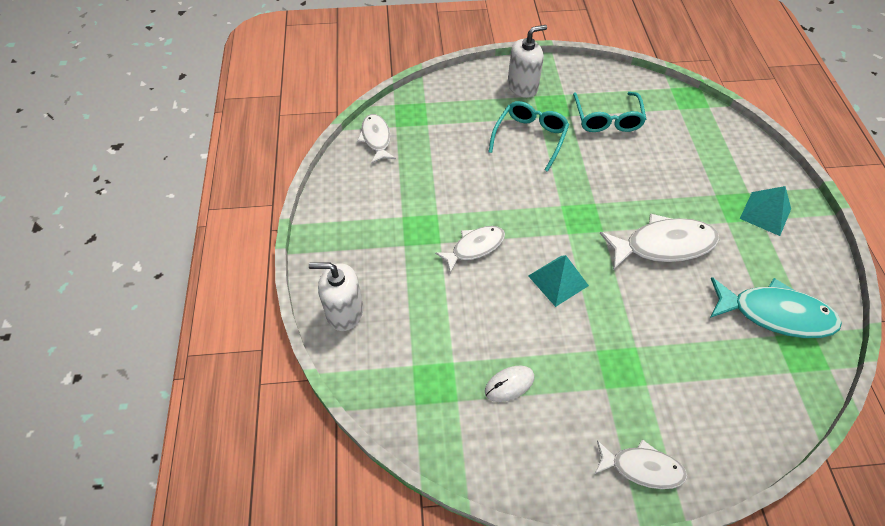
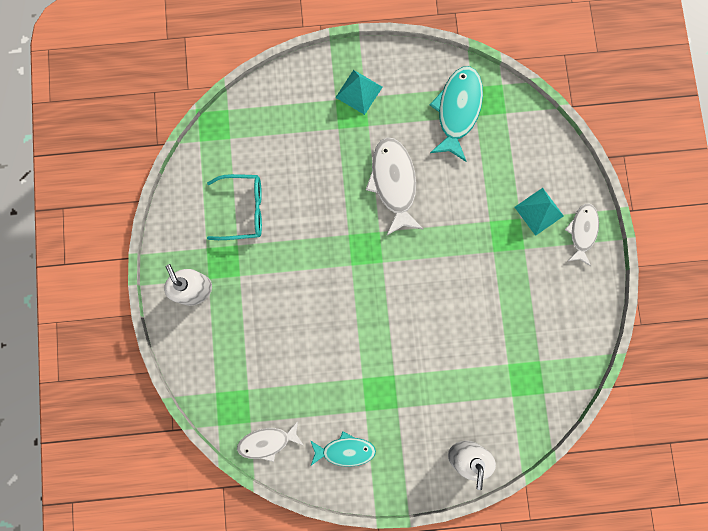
camera: 90 degrees left, 25 degrees up
white fish [435,226,505,273] -> none
white mouse [485,365,534,402] -> none
turquoise glasses [489,101,569,172] -> none
turquoise pyramid [528,255,589,307] -> turquoise pyramid moved to [515,188,564,236]
none -> turquoise fish [310,432,376,467]

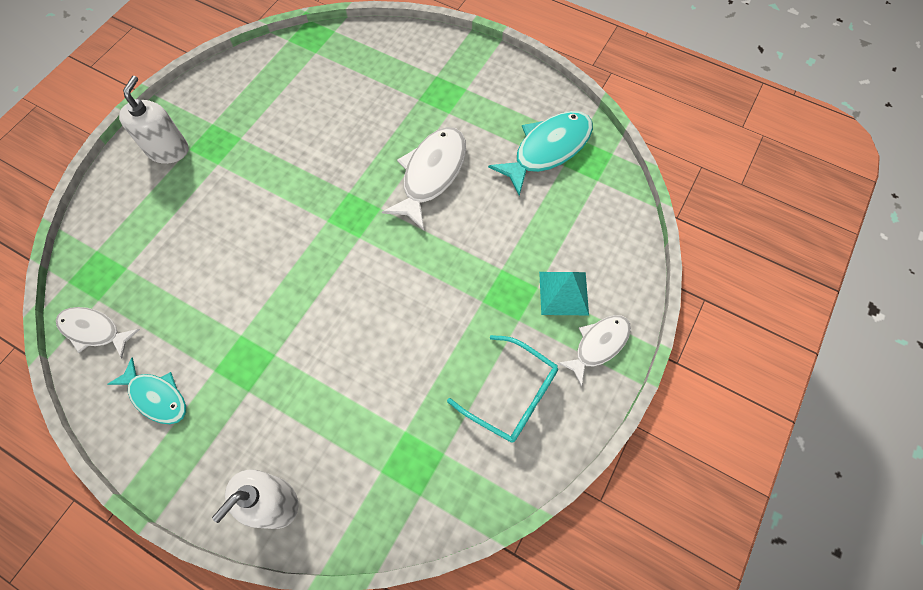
camera: 35 degrees right, 15 degrees down
turquoise glasses [207,174,262,240] -> turquoise glasses moved to [447,335,558,443]
turquoise pyramid [335,70,382,115] -> none

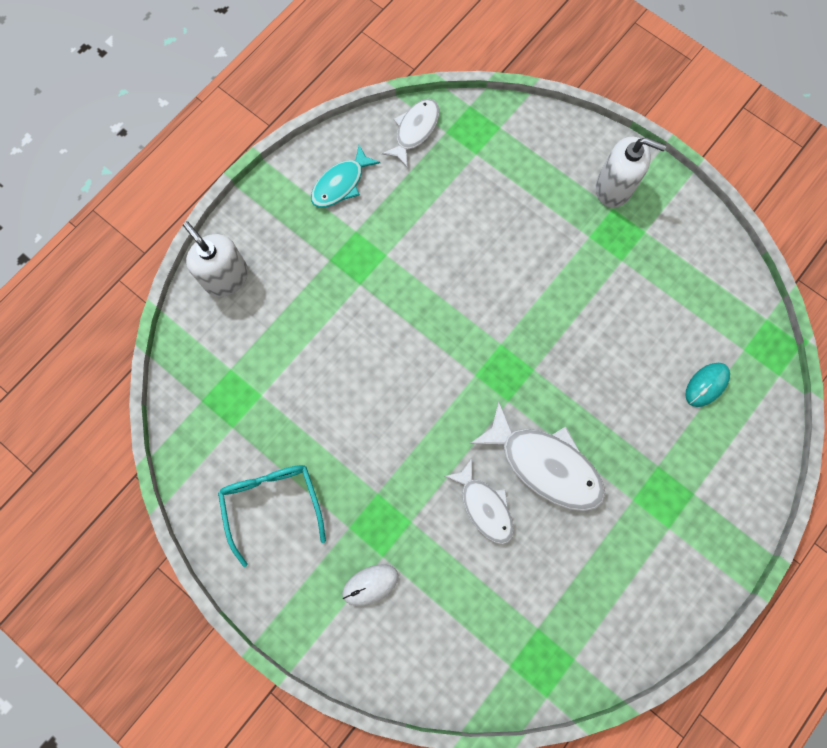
camera: 100 degrees right, 10 degrees up
turquoise glasses [447,335,558,443] -> turquoise glasses turned 120 degrees clockwise [218,465,326,567]
turquoise fish [488,111,593,196] -> none
turquoise pyramid [539,272,589,315] -> white mouse [342,565,399,606]
white fish [558,315,631,387] -> white fish moved to [445,458,514,544]
none -> turquoise mouse [685,363,730,407]

